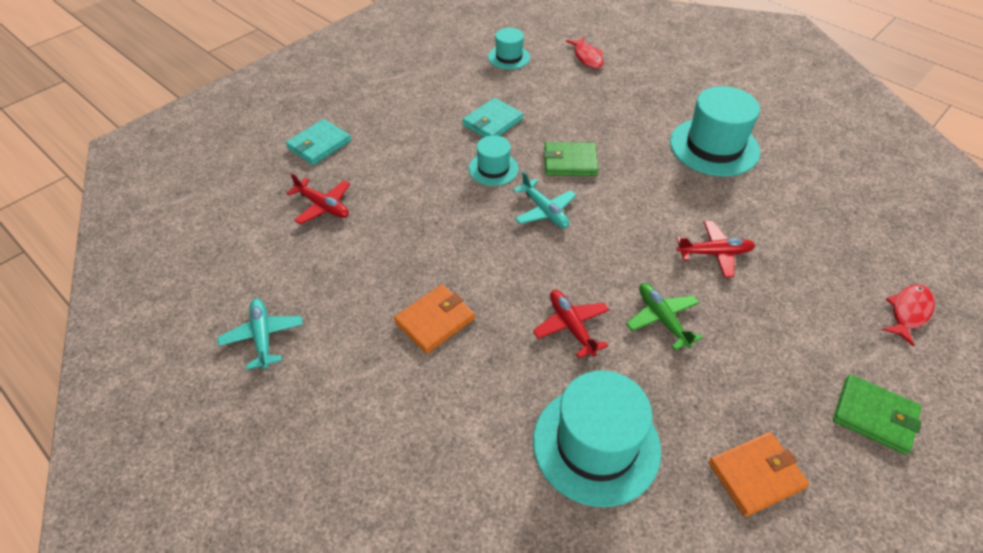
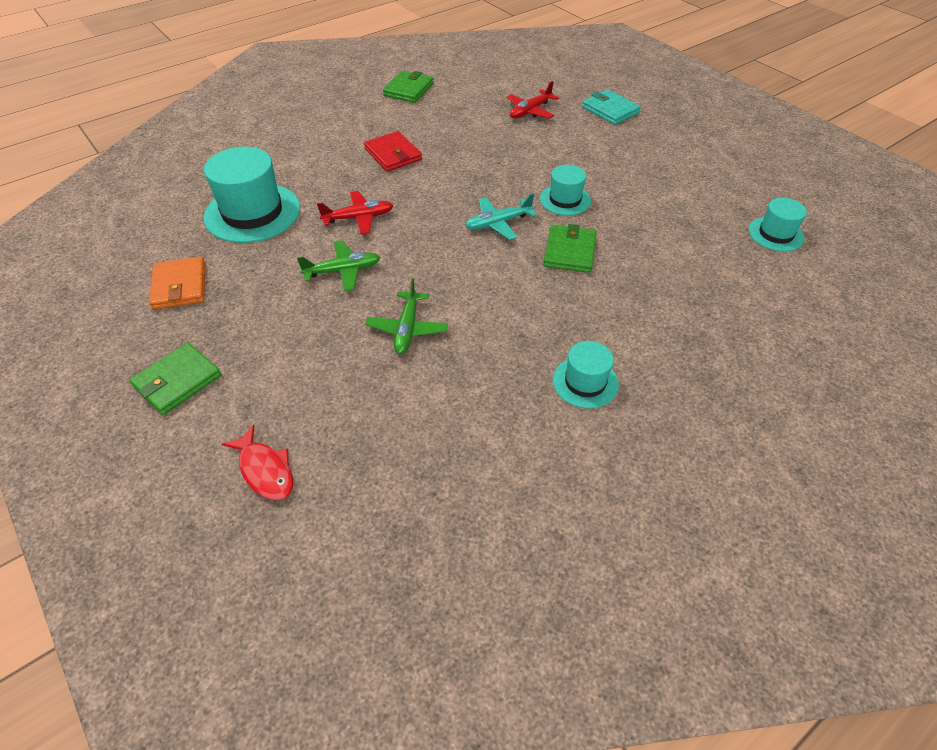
camera: 100 degrees right, 0 degrees up
turquoise plane [218,298,303,370] -> green wallet [383,70,434,103]
orange wallet [394,284,475,354] -> red wallet [364,131,422,172]
turquoise wallet [462,98,523,137] -> none
red fish [566,37,604,69] -> none
turquoise hat [670,86,760,176] -> turquoise hat [553,341,619,409], size x0.55
red plane [676,221,755,278] -> green plane [365,278,448,354]

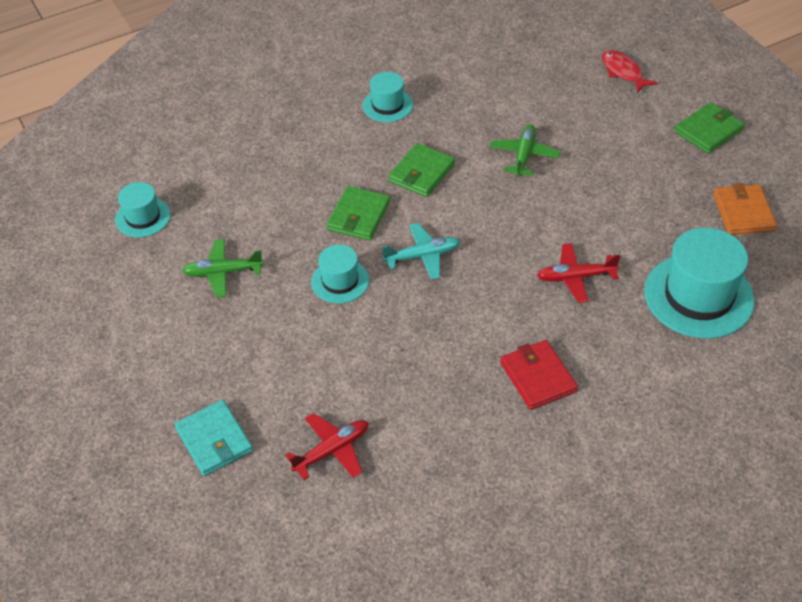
camera: 170 degrees left, 0 degrees up
green plane [297,240,381,291] -> green plane moved to [182,239,264,298]
green wallet [383,70,434,103] -> green wallet moved to [388,143,455,197]

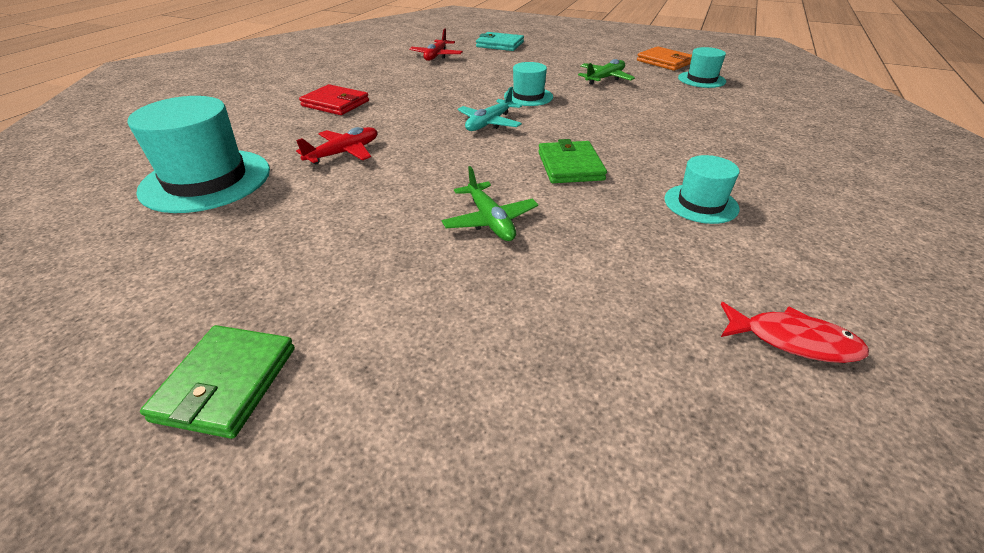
camera: 140 degrees right, 10 degrees down
green wallet [326,186,390,241] -> none
red fish [602,50,657,93] -> red fish moved to [721,302,869,363]
orange wallet [713,183,777,235] -> orange wallet moved to [637,46,692,71]

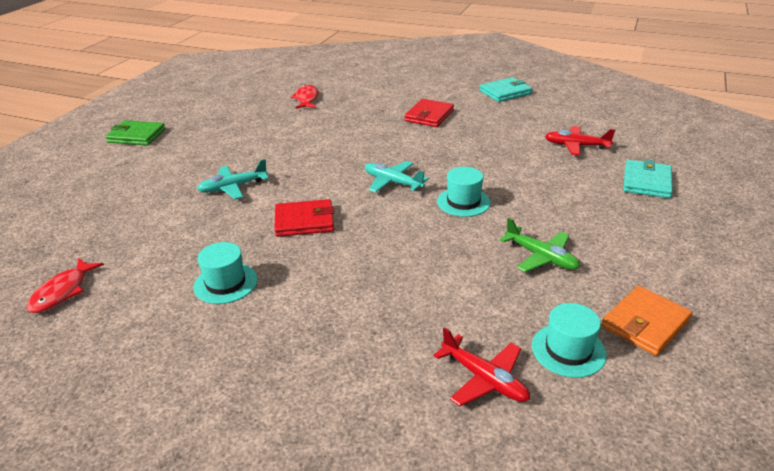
camera: 90 degrees right, 5 degrees down
turquoise hat [127,96,270,213] -> red fish [291,85,318,109]
red plane [296,127,377,164] -> red plane moved to [433,327,530,406]
green plane [442,166,538,241] -> turquoise plane [197,159,269,199]
green wallet [538,139,607,183] -> red wallet [274,199,334,237]
none -> turquoise wallet [480,77,532,102]

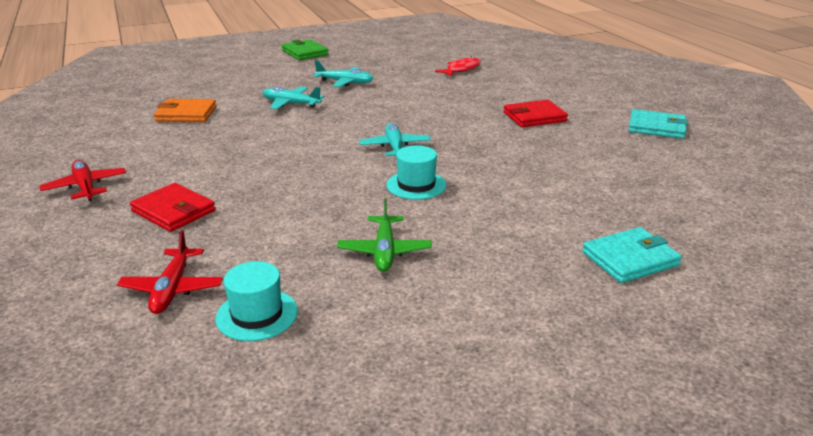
camera: 45 degrees right, 5 degrees down
red fish [27,258,104,313] -> none
turquoise hat [194,242,257,304] -> none
red wallet [274,199,334,237] -> red wallet moved to [130,183,216,232]
red plane [545,126,615,155] -> red plane moved to [39,160,126,201]
orange wallet [601,286,692,356] -> orange wallet moved to [154,99,216,122]
none -> turquoise plane [313,60,374,87]

